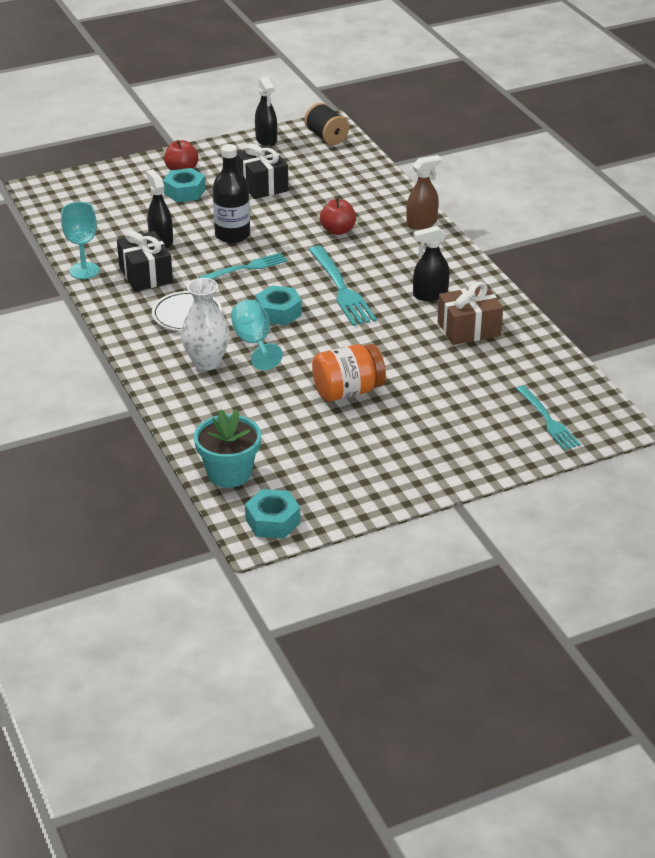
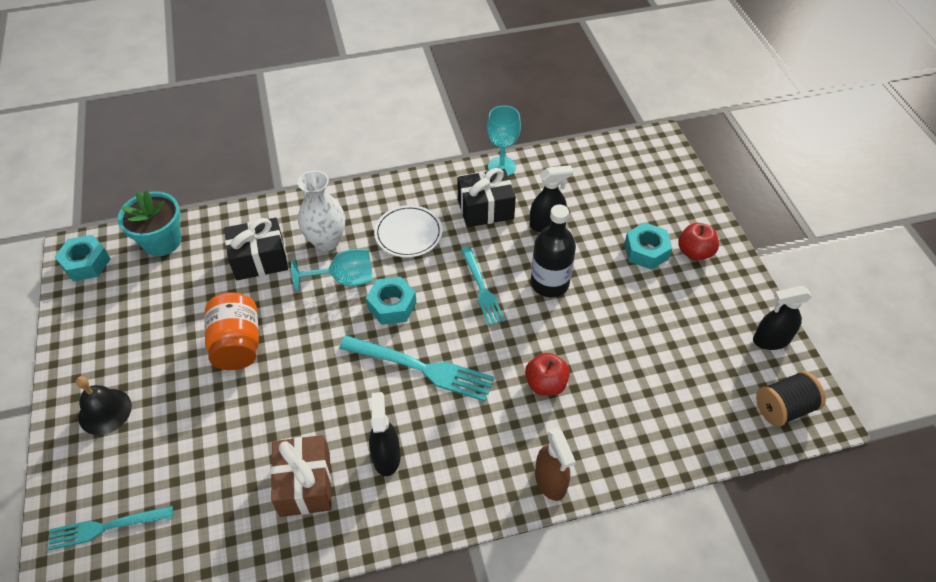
camera: 100 degrees right, 15 degrees up
black gift [236,143,288,199] -> black gift moved to [224,218,288,280]
turquoise fork [308,246,377,326] -> turquoise fork turned 150 degrees counterclockwise [339,335,495,401]
none -> black bell [76,376,132,435]

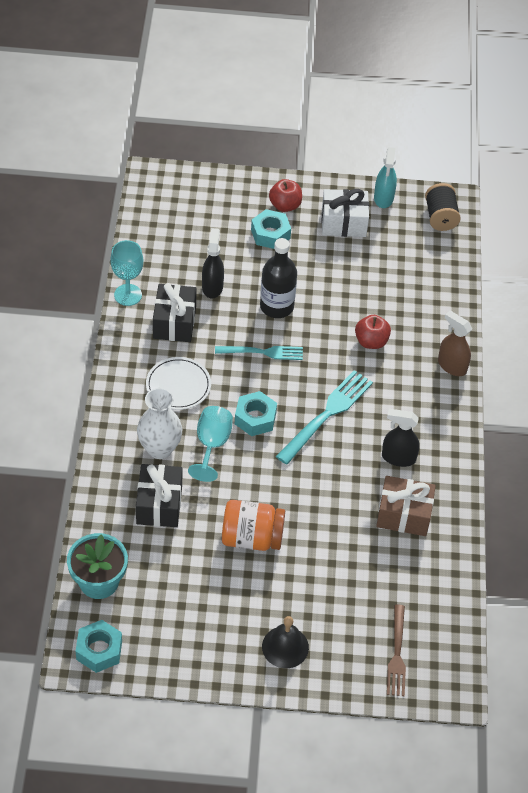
camera: 75 degrees left, 0 degrees up
turquoise fork [48,506,173,550] -> brown fork [387,605,406,696]
brown spray bottle [535,428,576,501] -> brown spray bottle turned 135 degrees counterclockwise [438,311,472,376]
black spray bottle [753,286,812,350] -> turquoise spray bottle [374,147,397,208]
none -> white gift [321,189,369,237]

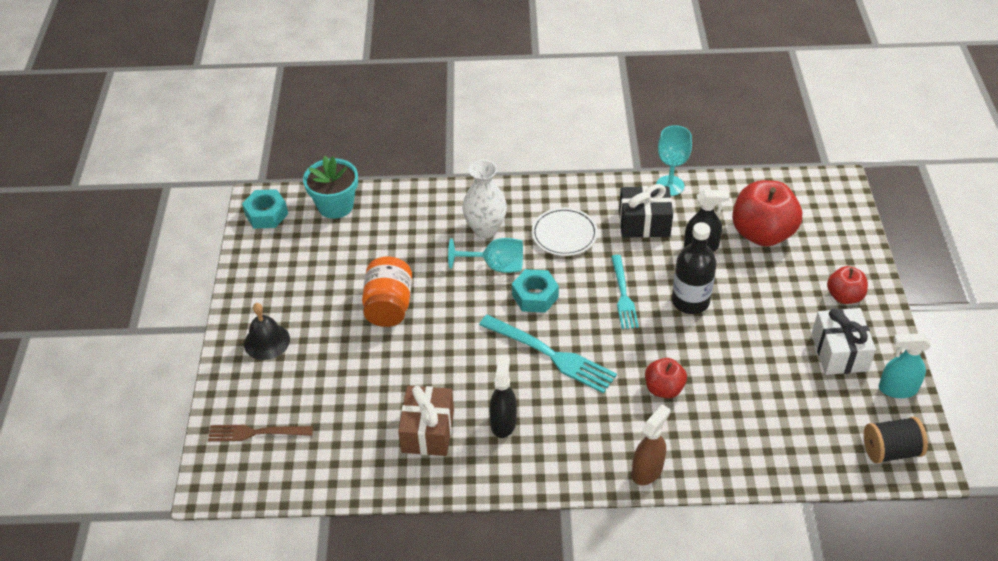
camera: 90 degrees right, 5 degrees down
black gift [136,464,182,527] -> none
turquoise nut [251,209,291,249] -> none
none -> red apple [732,180,802,247]

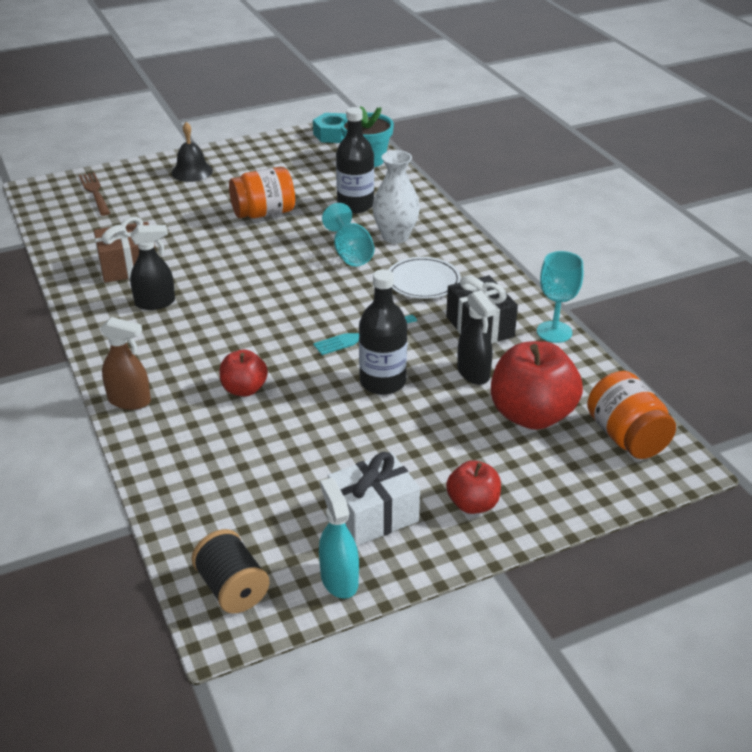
camera: 65 degrees right, 10 degrees down
turquoise fork [479,315,617,394] -> none
turquoise nut [512,269,559,313] -> none
none -> black bottle [336,107,374,213]
none -> orange jar [587,371,676,459]

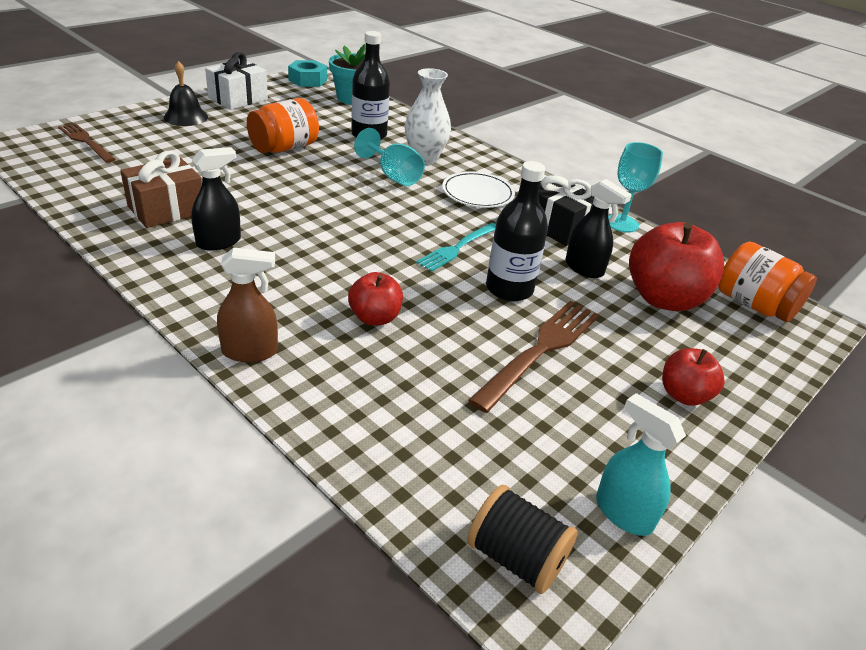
camera: 25 degrees left, 0 degrees up
white gift [328,452,420,546] -> white gift moved to [205,52,268,110]
none -> brown fork [468,301,599,413]

